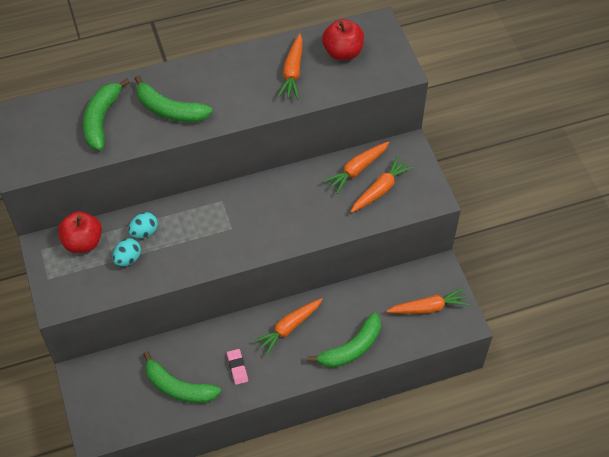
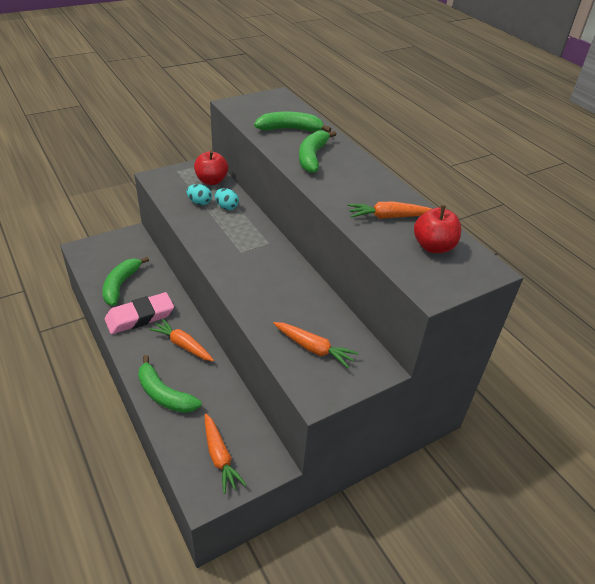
camera: 75 degrees right, 15 degrees down
pink eraser [227,349,248,385] -> pink eraser [105,292,174,334], size x2.13
orange carrot [323,141,390,194] -> none

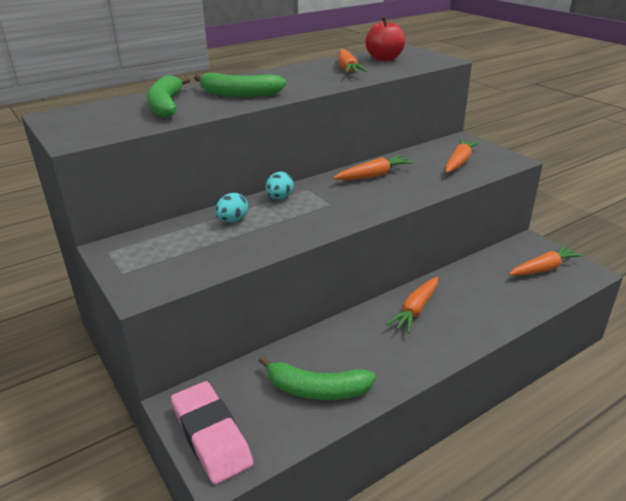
camera: 90 degrees left, 10 degrees down
pink eraser [105,292,174,334] -> pink eraser moved to [171,381,253,484]
green banana [138,355,202,413] -> none
turquoise egg [186,184,212,205] -> turquoise egg moved to [266,172,294,199]
red apple [194,151,228,185] -> none
none -> orange carrot [333,155,414,180]

